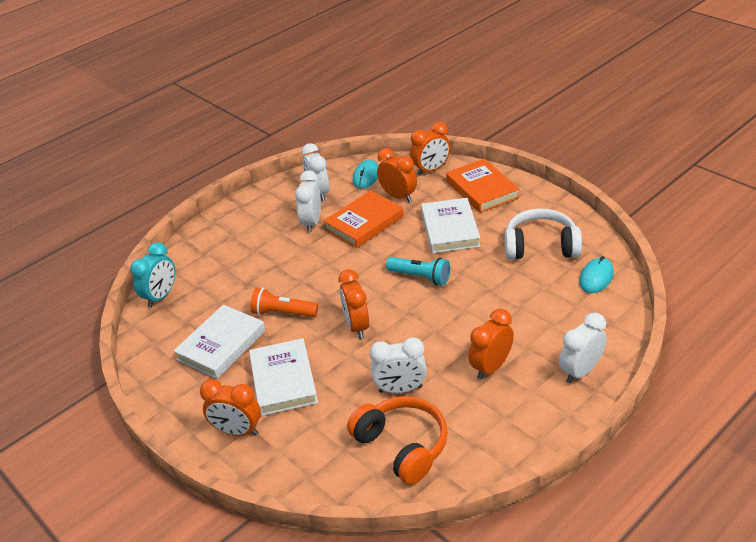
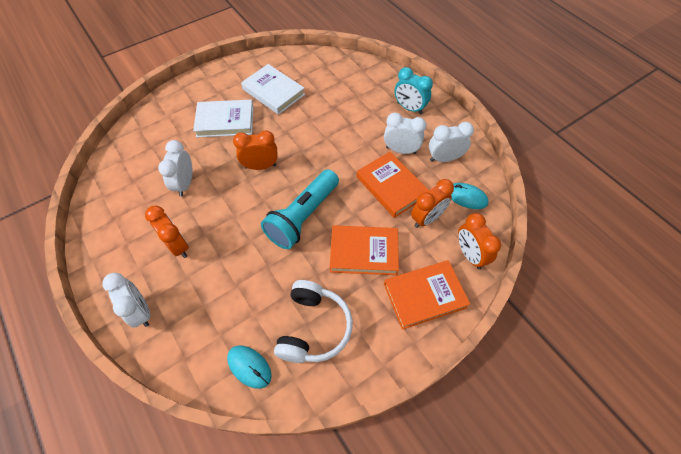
camera: 95 degrees right, 20 degrees up
turquoise clock [130,242,175,308] -> turquoise clock moved to [394,67,433,114]
orange clock [200,379,261,436] -> none
orange flashlight [251,288,318,317] -> none
orange headphones [347,396,448,485] -> none
turquoise flashlight [386,257,450,285] -> turquoise flashlight [261,169,339,249], size x1.65
white book [421,198,480,253] -> orange book [330,225,399,275]

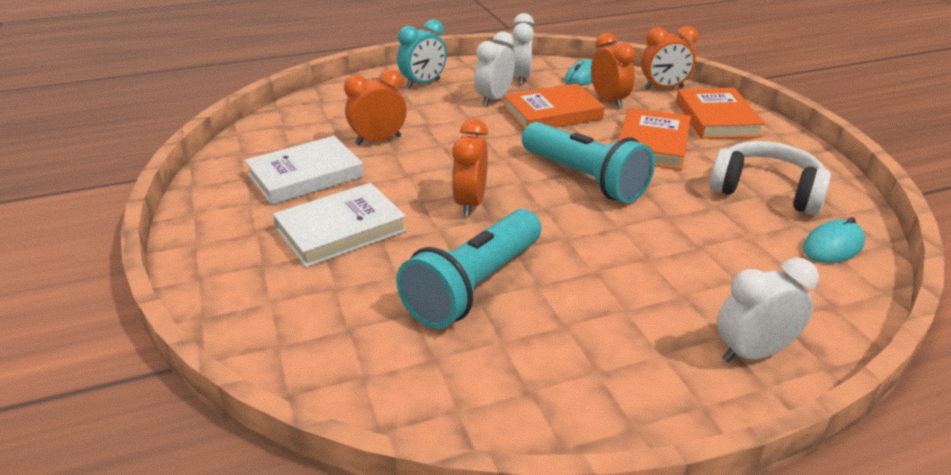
camera: 75 degrees left, 25 degrees down
orange clock [145,206,189,258] -> orange clock moved to [344,69,407,145]
white clock [158,140,192,197] -> turquoise flashlight [396,209,541,329]
white book [193,100,253,138] -> white book turned 45 degrees clockwise [273,183,407,267]

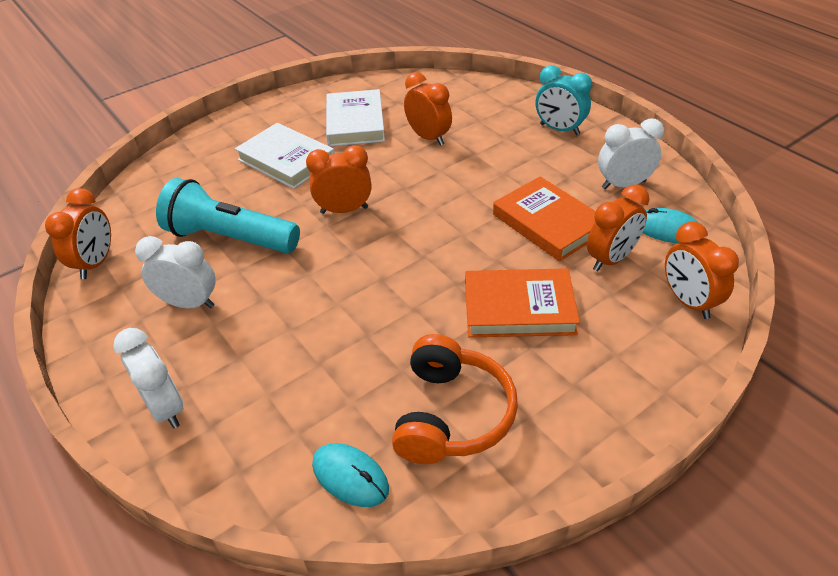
camera: 75 degrees right, 10 degrees up
white book [245,136,364,205] -> white book turned 45 degrees clockwise [326,89,385,147]
white clock [474,31,515,106] -> white clock moved to [135,236,216,309]
turquoise flashlight [522,122,655,203] -> none
orange book [676,88,765,139] -> none
white headphones [709,141,831,215] -> orange headphones [392,334,518,464]
none -> orange clock [45,188,111,279]

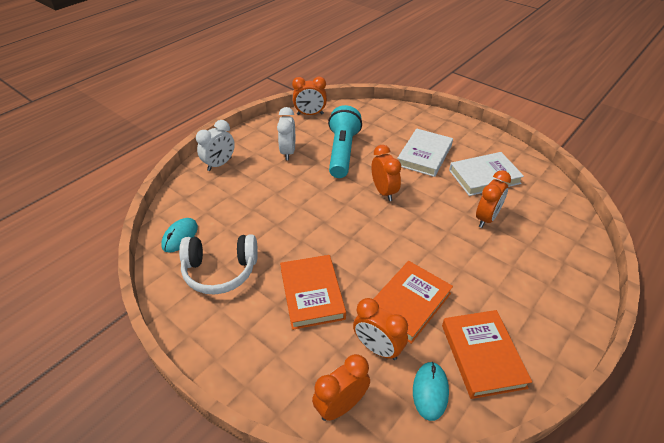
camera: 75 degrees right, 0 degrees up
orange headphones [392,334,518,464] -> white headphones [179,234,258,294]
turquoise clock [535,65,592,135] -> none
white clock [598,119,664,189] -> orange book [442,310,532,399]

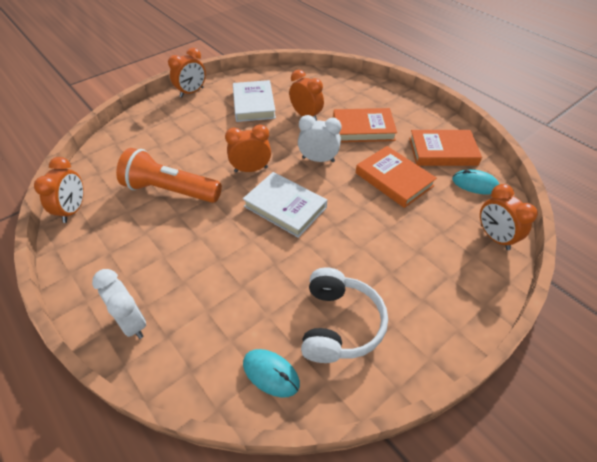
camera: 80 degrees left, 5 degrees up
white clock [277,107,295,160] -> white clock moved to [298,115,341,162]
orange book [280,255,346,330] -> orange book moved to [333,108,397,142]
turquoise flashlight [328,105,362,178] -> orange flashlight [116,148,222,203]
orange clock [353,298,408,360] -> orange clock moved to [168,48,206,97]
white book [397,128,453,177] -> white book moved to [243,172,327,238]

